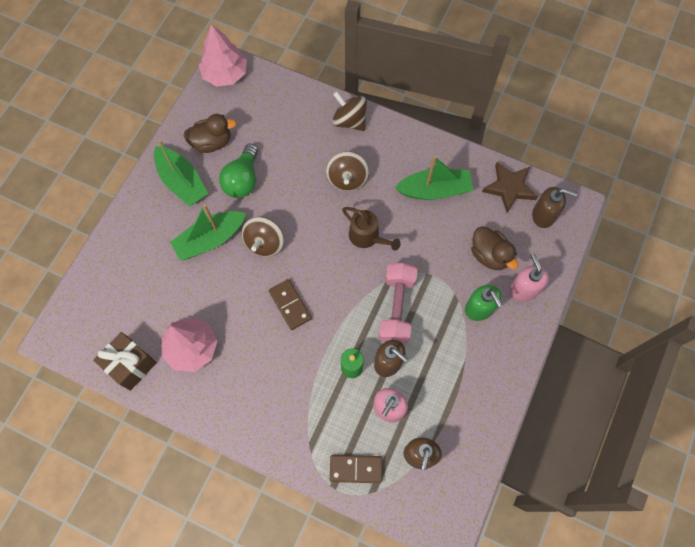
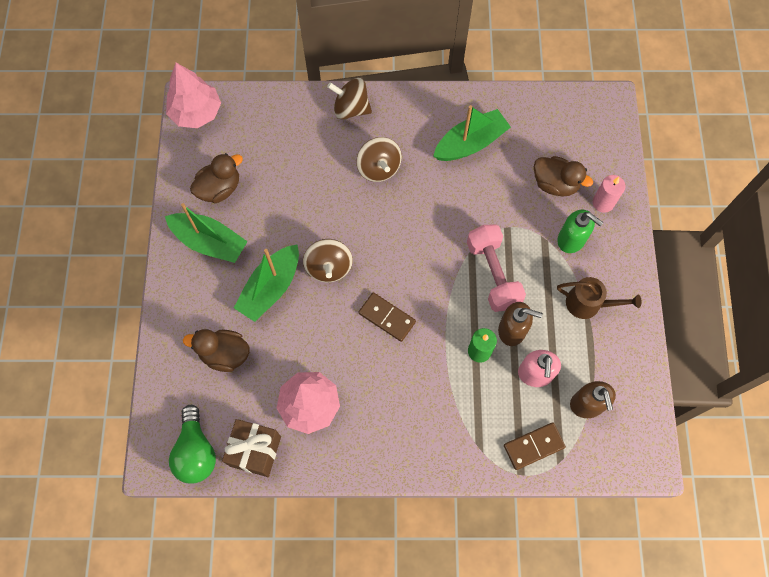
camera: 25 degrees left, 0 degrees up
green light bulb [219,143,258,198] -> green light bulb moved to [169,405,216,484]
brown watering can [342,207,401,250] -> brown watering can moved to [557,277,641,319]
brown star [482,162,538,213] -> none
pink soap dispenser [510,254,549,301] -> pink candle [593,175,625,213]
brown soap dispenser [532,187,578,228] -> none
none -> brown duck [183,329,250,372]

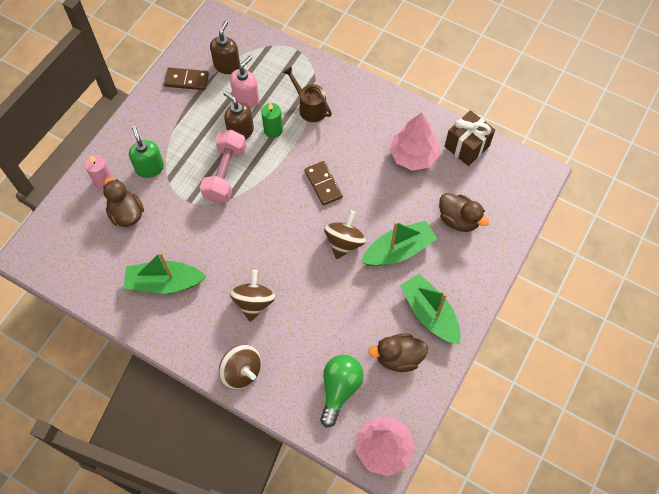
camera: 150 degrees left, 5 degrees down
green light bulb [169,405,216,484] -> green light bulb moved to [320,355,364,427]
brown domino [504,422,566,470] -> brown domino moved to [164,67,209,90]
brown watering can [557,277,641,319] -> brown watering can moved to [283,67,332,122]

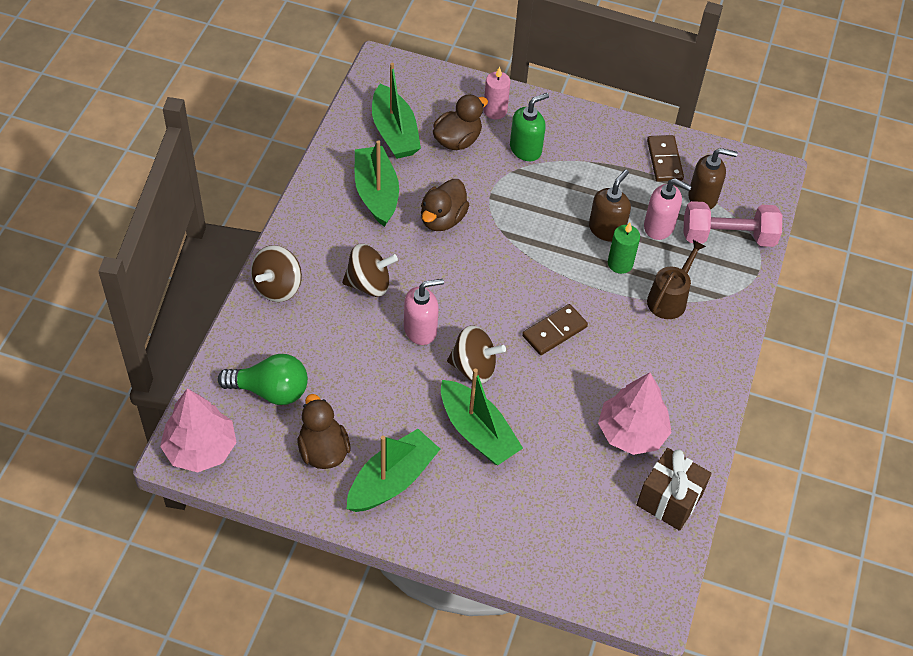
camera: 75 degrees right, 10 degrees down
pink dumbbell [200,130,246,203] -> pink dumbbell moved to [683,201,782,247]
brown duck [439,193,489,232] -> brown duck moved to [421,179,469,231]
none -> green boat [372,62,421,159]
none -> pink soap dispenser [404,279,444,345]

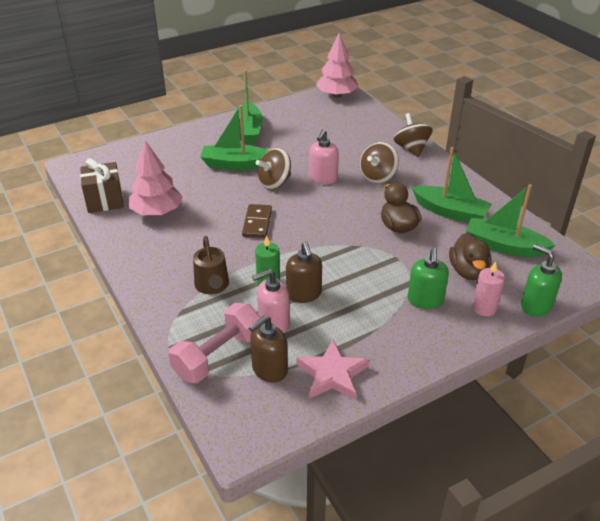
camera: 135 degrees right, 15 degrees down
green light bulb [218,354,308,405] -> none
brown duck [298,394,350,469] -> none
brown domino [647,135,684,182] -> pink star [297,340,369,400]
none -> green soap dispenser [521,244,562,317]

